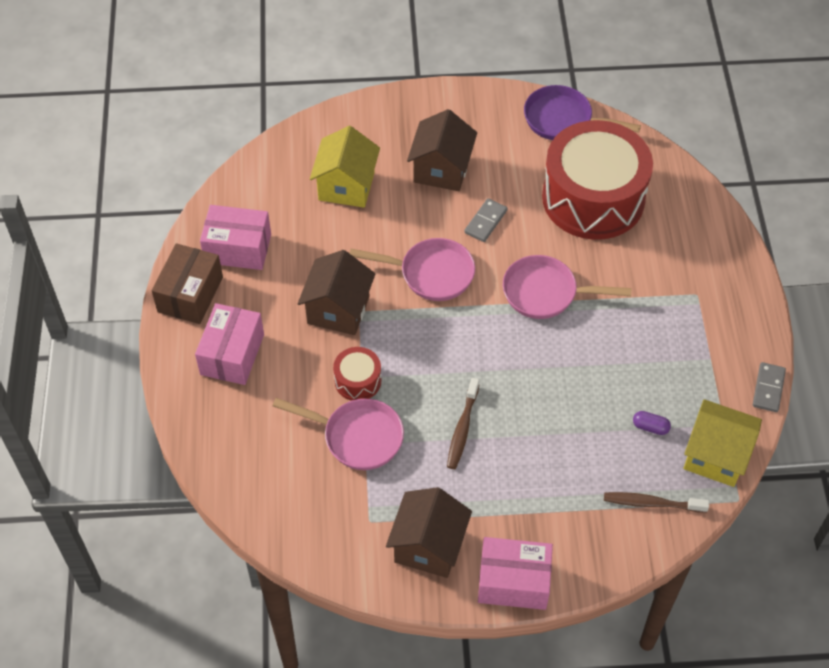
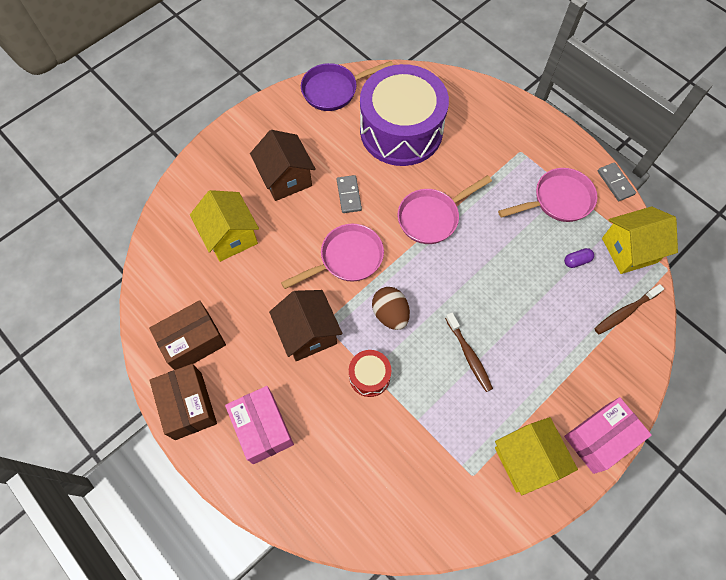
camera: 40 degrees left, 10 degrees up
pink box [200,205,271,270] -> brown box [149,300,226,370]
pink pan [273,398,404,470] -> pink pan moved to [498,168,597,222]
brown house [386,487,472,578] -> yellow house [495,417,578,495]
red drum [542,120,653,240] -> purple drum [360,64,449,166]
none -> brown egg [372,287,410,330]

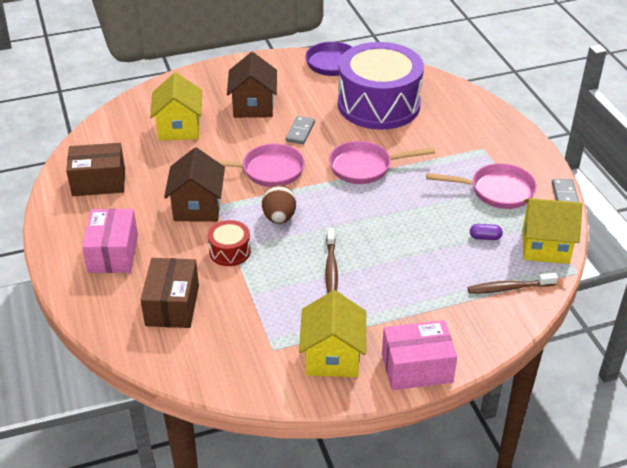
camera: 25 degrees right, 25 degrees down
brown box [149,364,217,440] -> brown box moved to [141,258,199,328]

